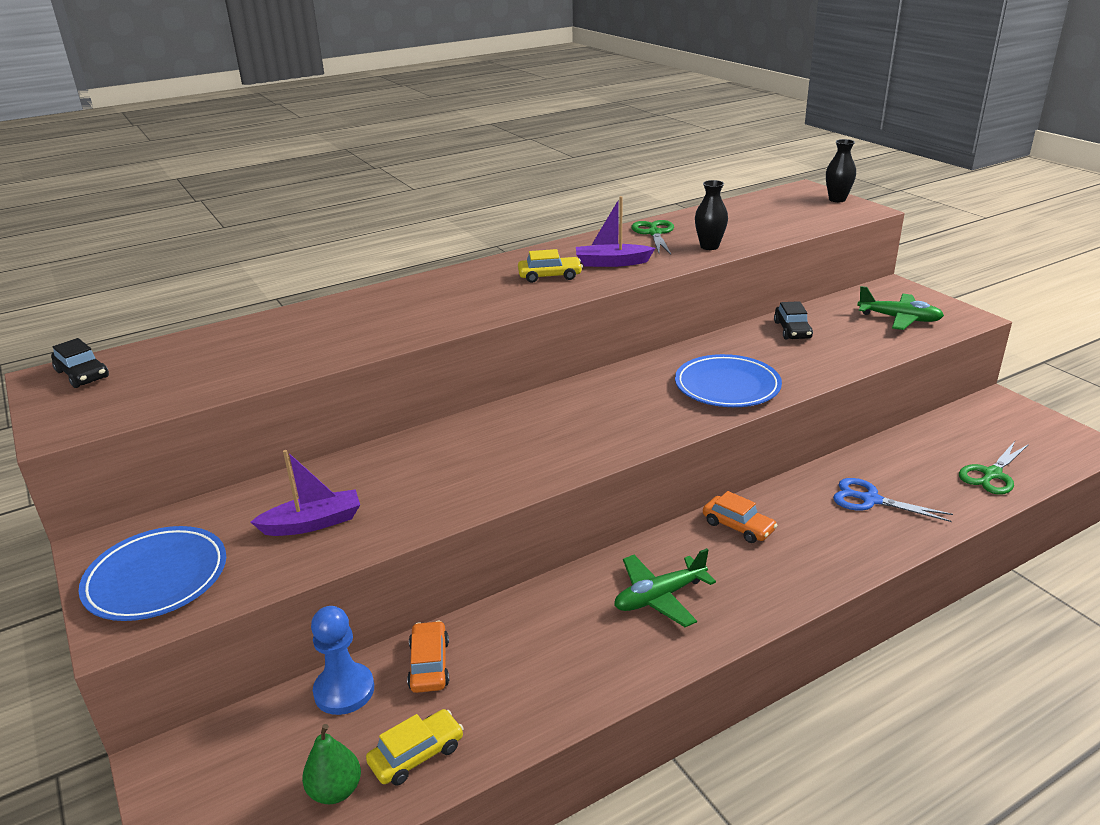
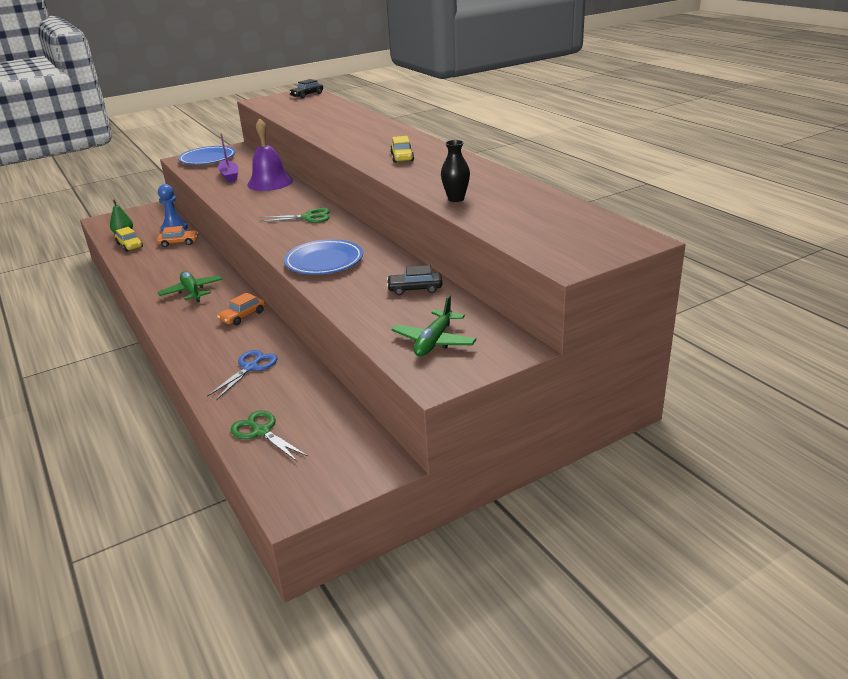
camera: 90 degrees right, 0 degrees up
purple boat [576,196,655,267] -> none
green scissors [631,220,674,255] -> green scissors moved to [259,208,330,223]
black vase [826,139,856,202] -> none
none -> purple bell [247,118,293,191]

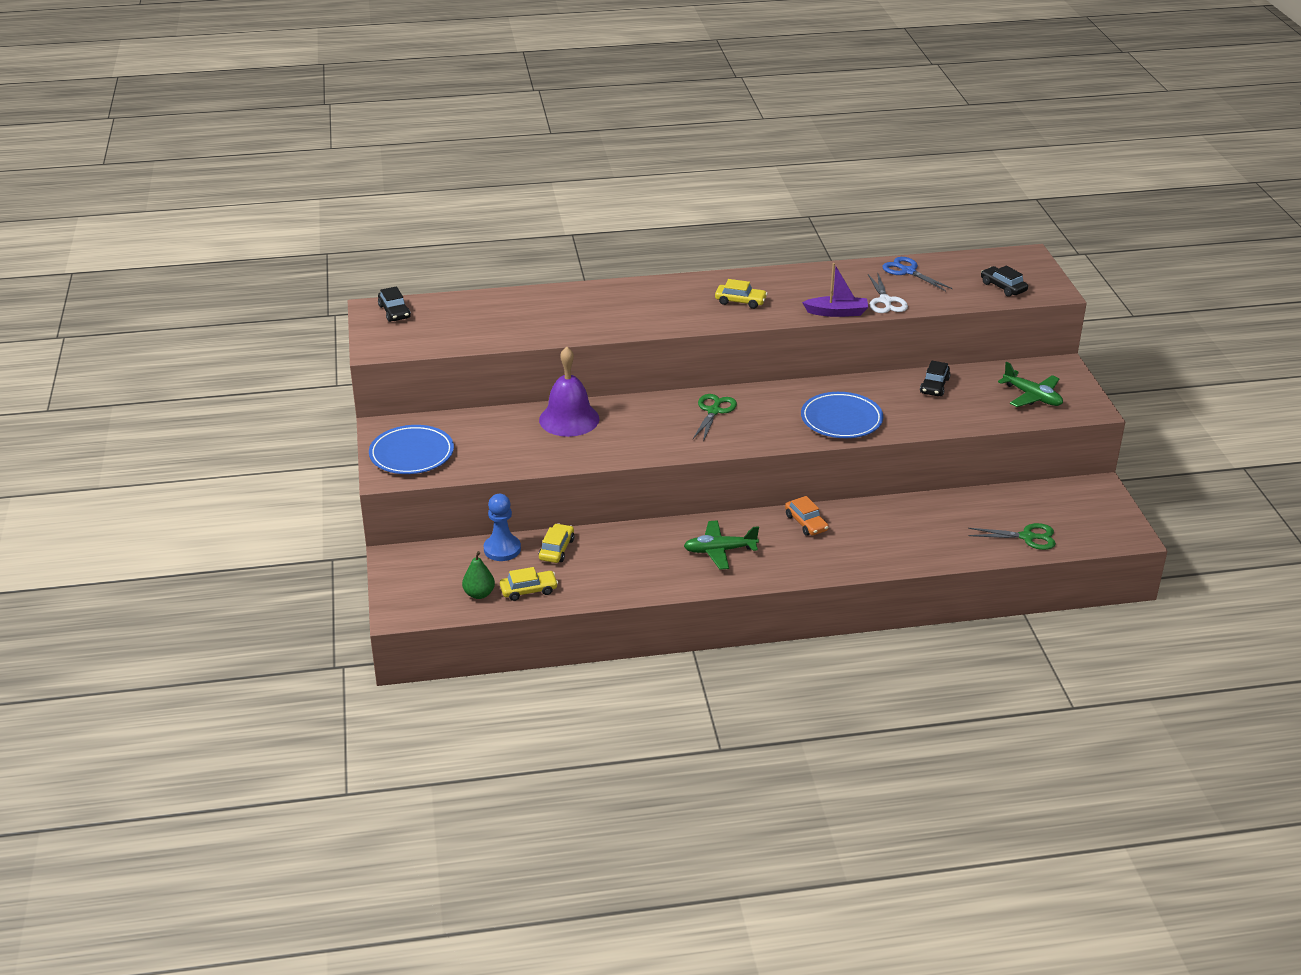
camera: 70 degrees left, 5 degrees up
orange car [157,226,198,247] -> yellow car [539,523,575,563]
blue scissors [207,350,278,400] -> blue scissors moved to [882,257,953,291]
purple boat [218,133,238,182] -> purple boat moved to [802,263,868,317]
green scissors [230,410,308,461] -> green scissors turned 150 degrees counterclockwise [968,523,1056,550]
black vase [441,140,470,202] -> white scissors [868,272,908,313]
none -> black car [981,266,1028,297]

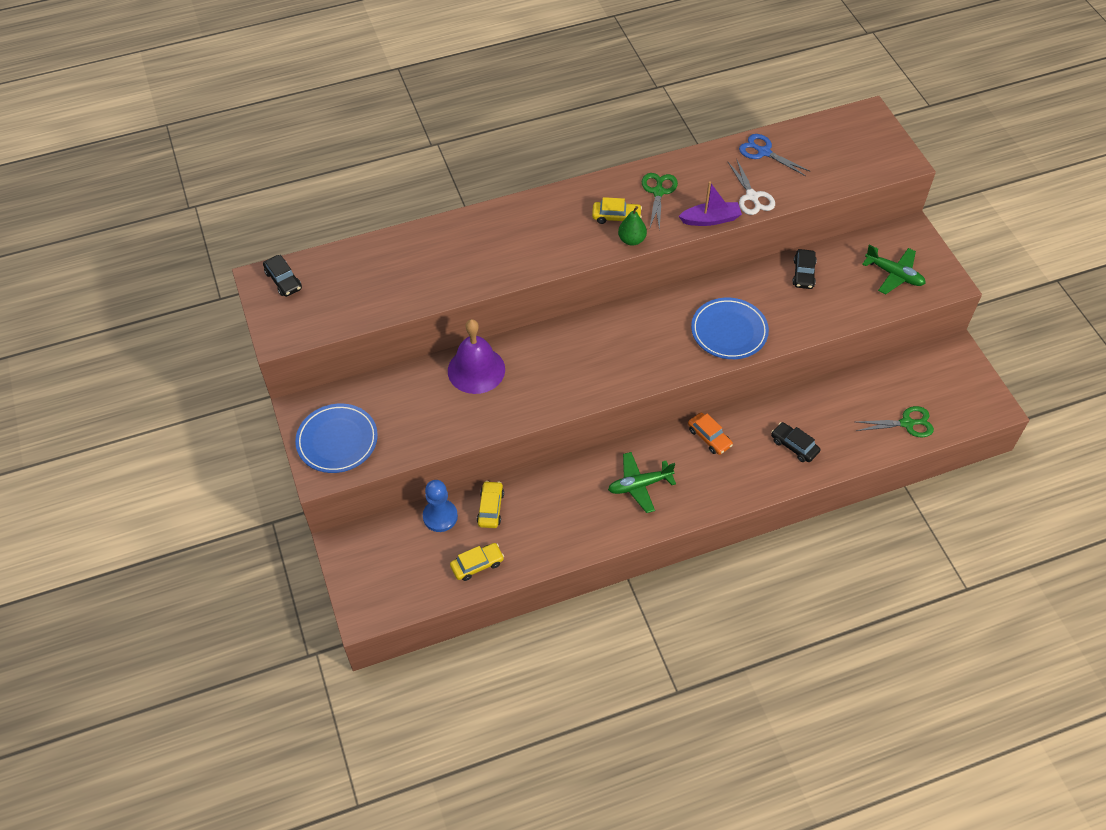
camera: 10 degrees left, 20 degrees up
green pear [462,551,495,599] -> green pear moved to [618,206,647,246]
green scissors [693,394,737,442] -> green scissors moved to [642,173,678,231]
black car [981,266,1028,297] -> black car moved to [771,422,820,462]

